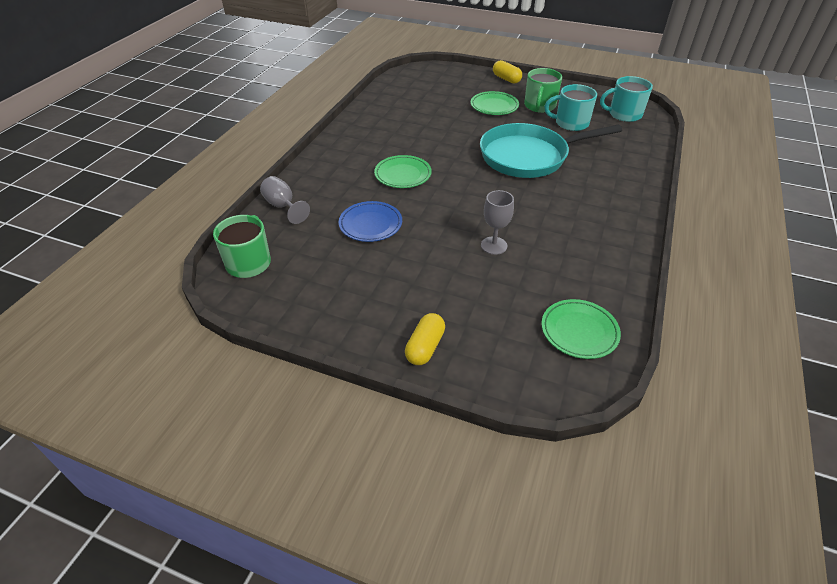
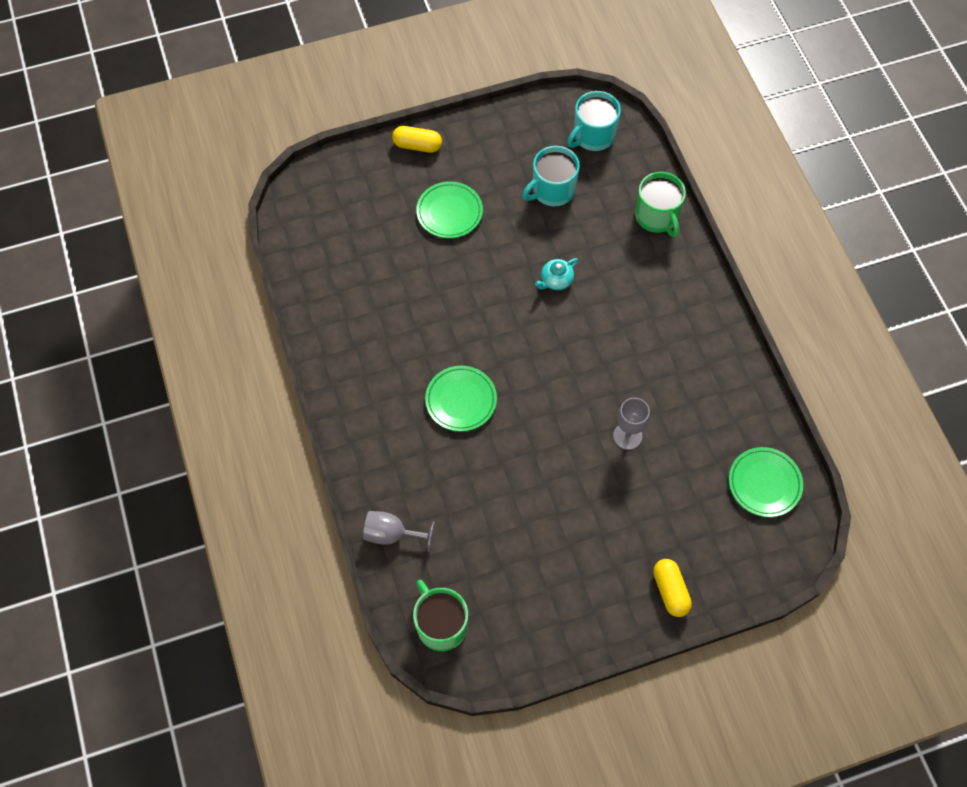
camera: 40 degrees left, 20 degrees up
blue plate [339,201,402,242] -> none
turquoise pan [480,123,622,178] -> turquoise teapot [535,258,578,290]
green mug [524,68,562,113] -> green mug moved to [635,172,686,237]

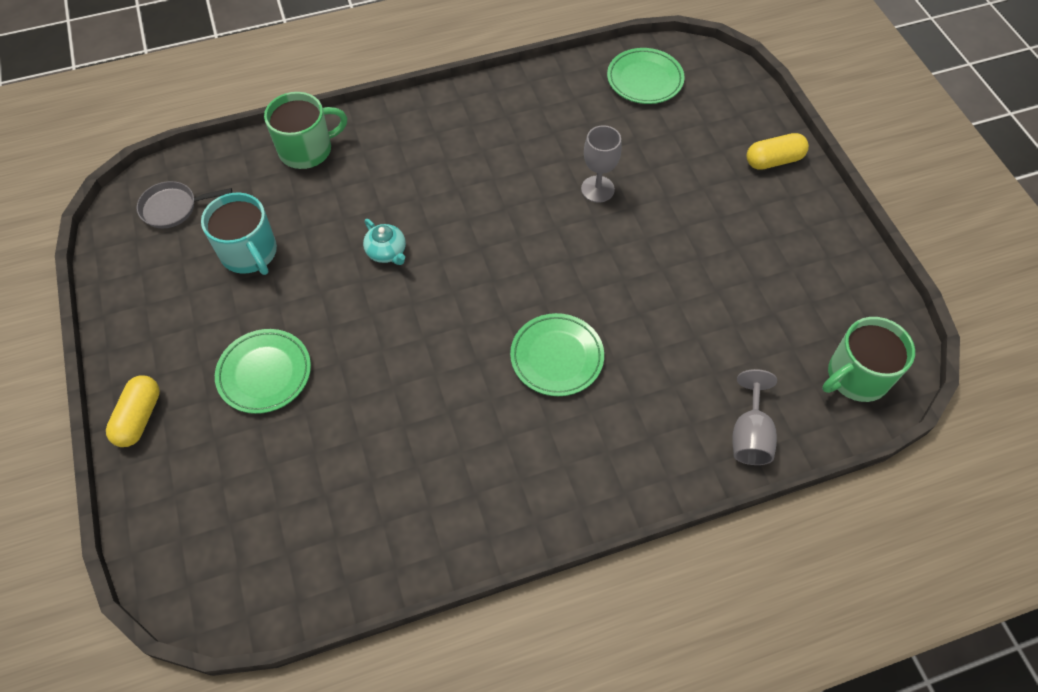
camera: 90 degrees left, 5 degrees down
turquoise mug [567,91,621,151] -> grey pan [136,181,232,228]

